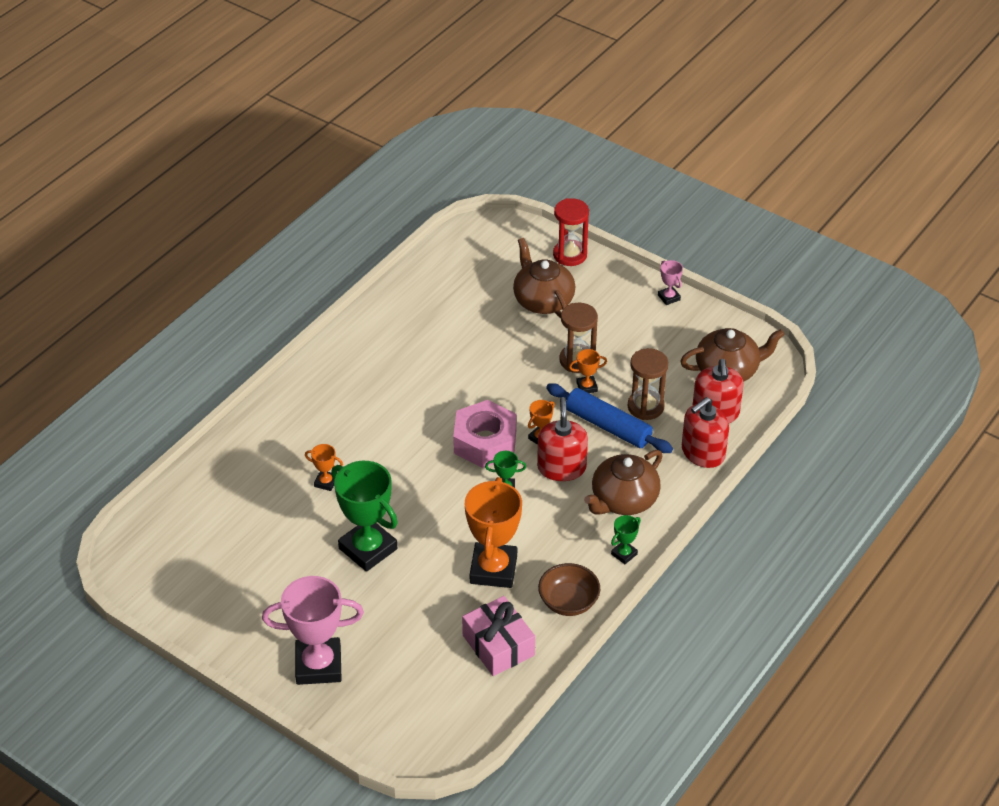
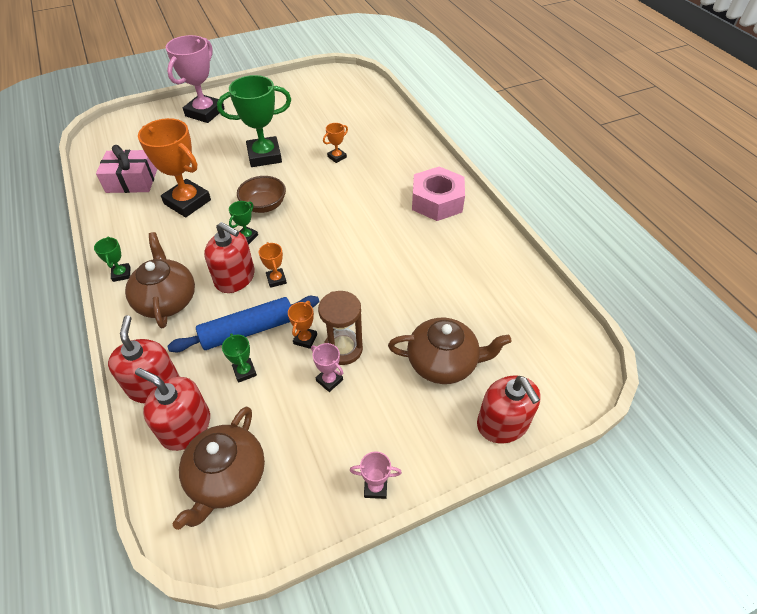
camera: 120 degrees right, 5 degrees up
pink nut [453,400,517,468] -> pink nut moved to [412,167,465,221]
brown bowl [538,563,600,616] -> brown bowl moved to [237,176,286,213]
red hourglass [553,198,589,266] -> red soap dispenser [477,376,541,443]
brown hourglass [628,348,668,420] -> green trophy [222,333,257,383]
none -> pink trophy [311,343,343,392]

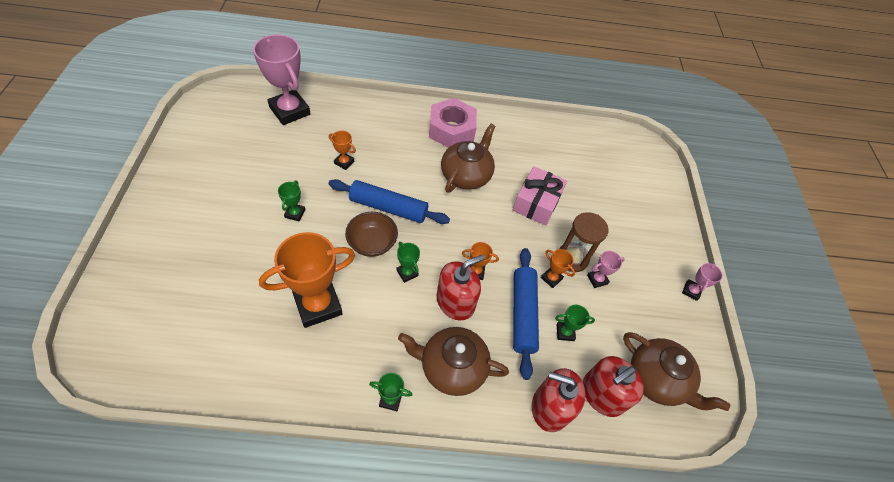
camera: 70 degrees left, 5 degrees up
pink gift [96,145,157,193] -> pink gift moved to [512,166,567,226]
pink trophy [166,35,225,123] -> pink trophy moved to [253,34,310,125]
green trophy [217,75,291,167] -> green trophy [278,181,306,221], size x0.45
orange trophy [323,123,348,163] -> orange trophy turned 45 degrees counterclockwise [329,130,356,170]
brown teapot [388,317,512,384] -> brown teapot moved to [441,124,495,193]
red soap dispenser [477,376,541,443] -> none
none -> blue rolling pin [328,179,450,224]

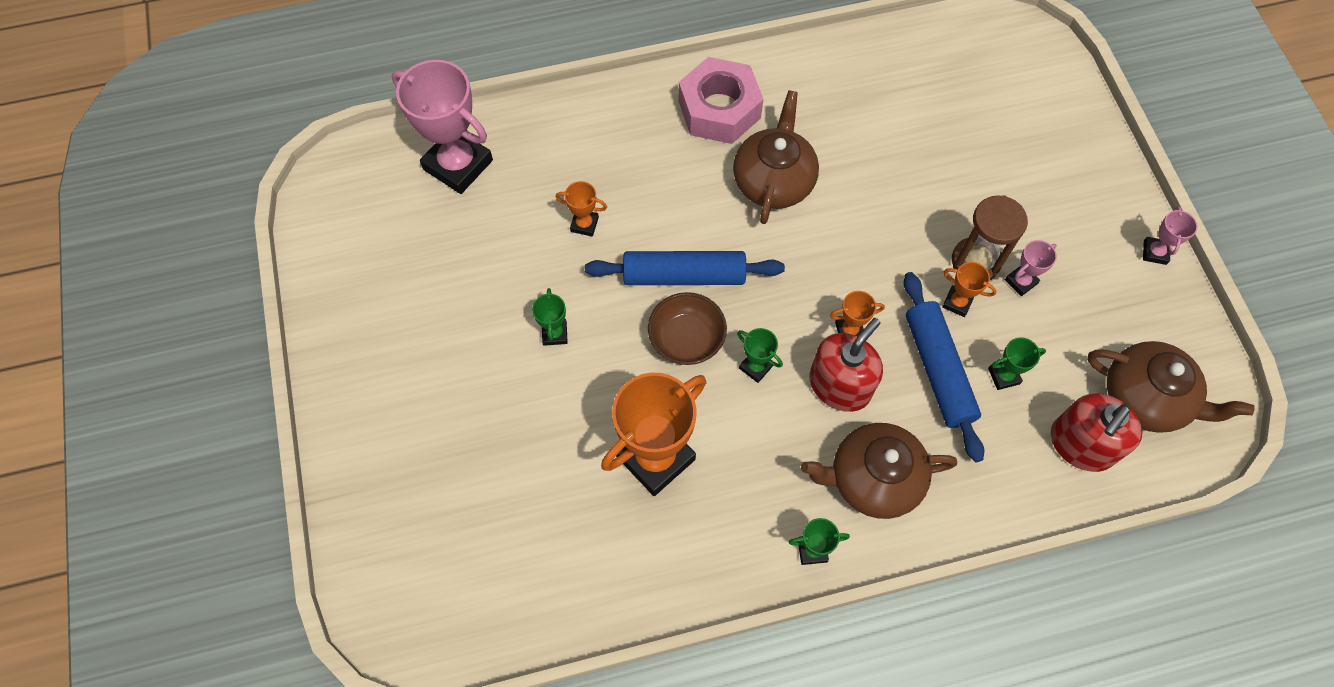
camera: 10 degrees left, 10 degrees up
pink gift [512,166,567,226] -> none
red soap dispenser [532,368,586,432] -> none

